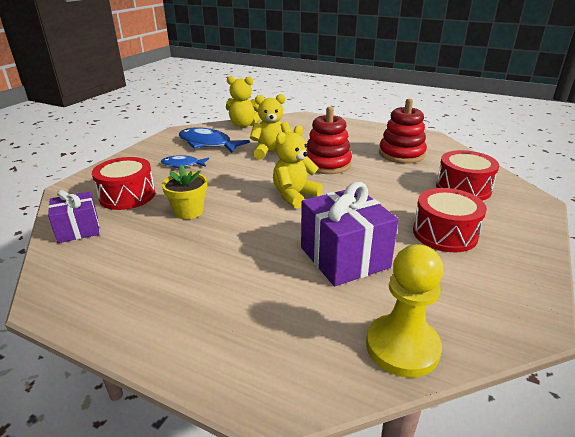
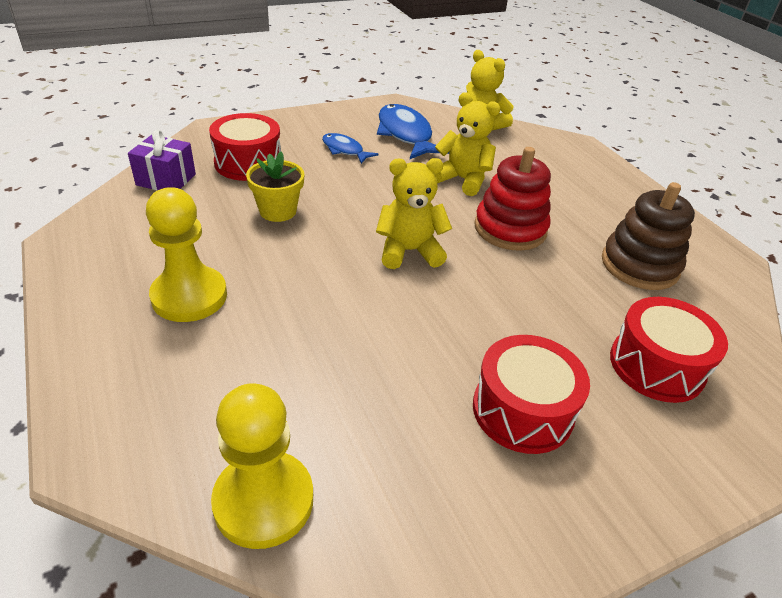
camera: 35 degrees right, 10 degrees up
purple gift [301,182,399,286] -> none
red stacking toy [379,99,427,163] -> brown stacking toy [602,182,695,290]
none -> yellow pawn [146,187,227,322]

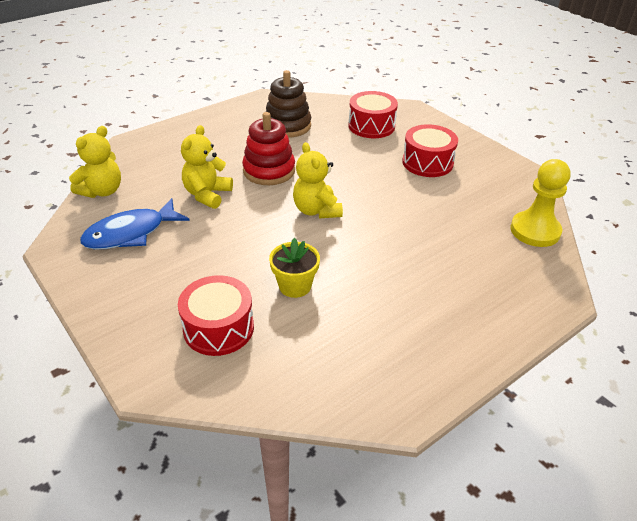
camera: 100 degrees left, 0 degrees up
purple gift [128,129,196,191] -> none
yellow pawn [146,187,227,322] -> none
blue fish [322,133,379,164] -> none

